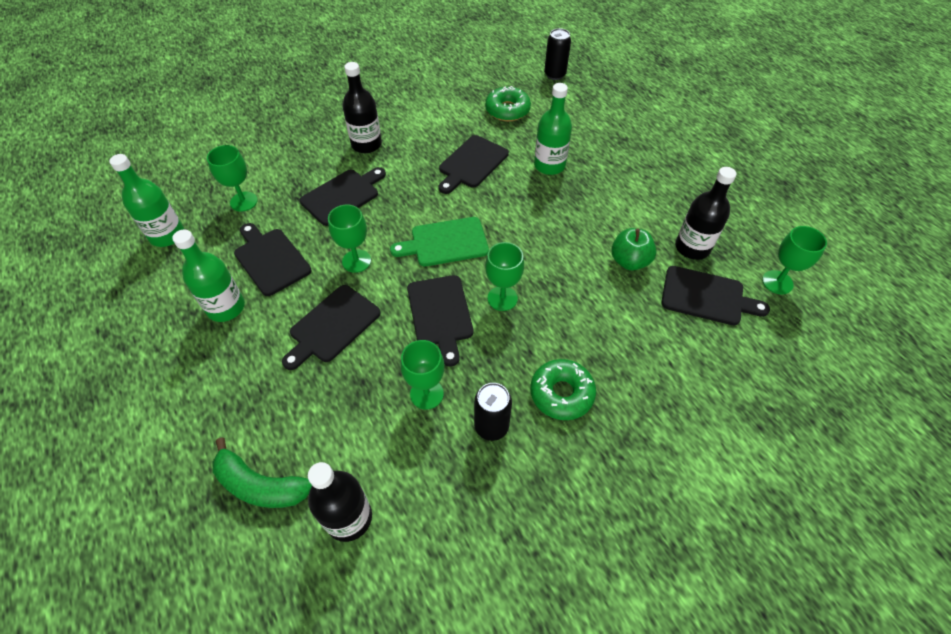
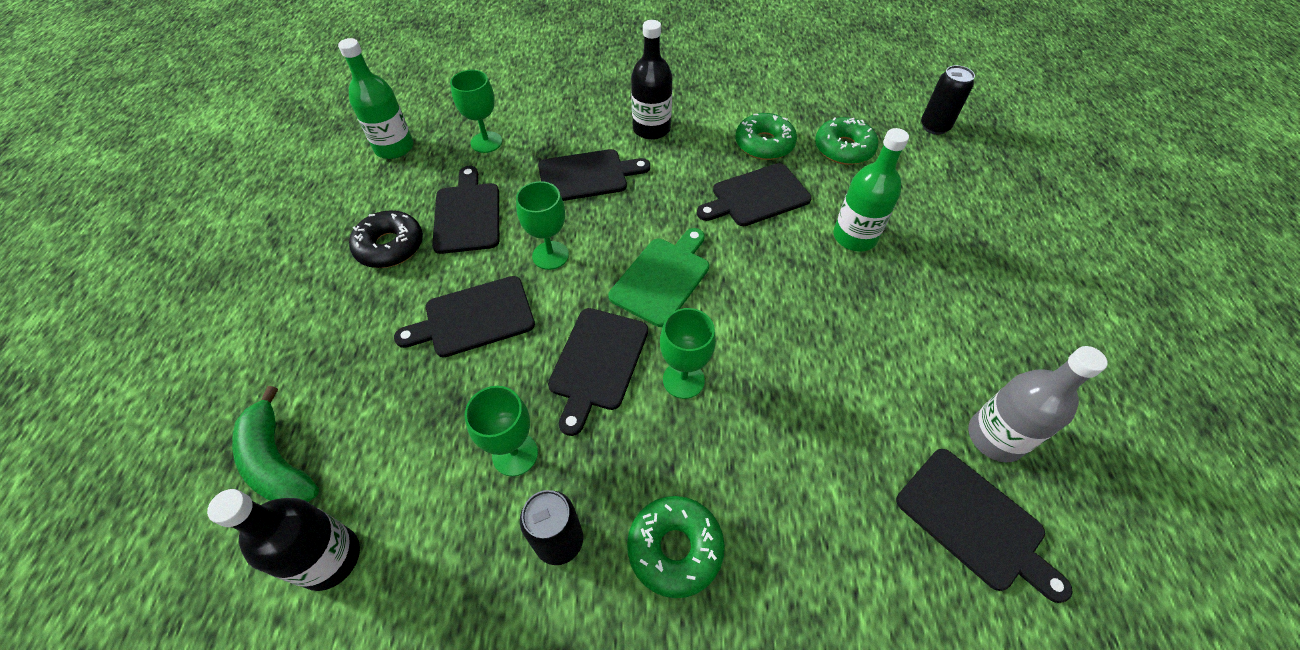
camera: 30 degrees right, 0 degrees up
green bottle [172,230,245,322] -> black donut [349,211,423,268]
green cutting board [390,217,489,266] -> green cutting board turned 105 degrees clockwise [608,228,709,327]
green apple [611,228,657,271] -> none
black bottle [675,167,737,260] -> grey bottle [968,346,1108,462]
green goblet [762,226,827,294] -> none
none -> green donut [735,113,797,160]

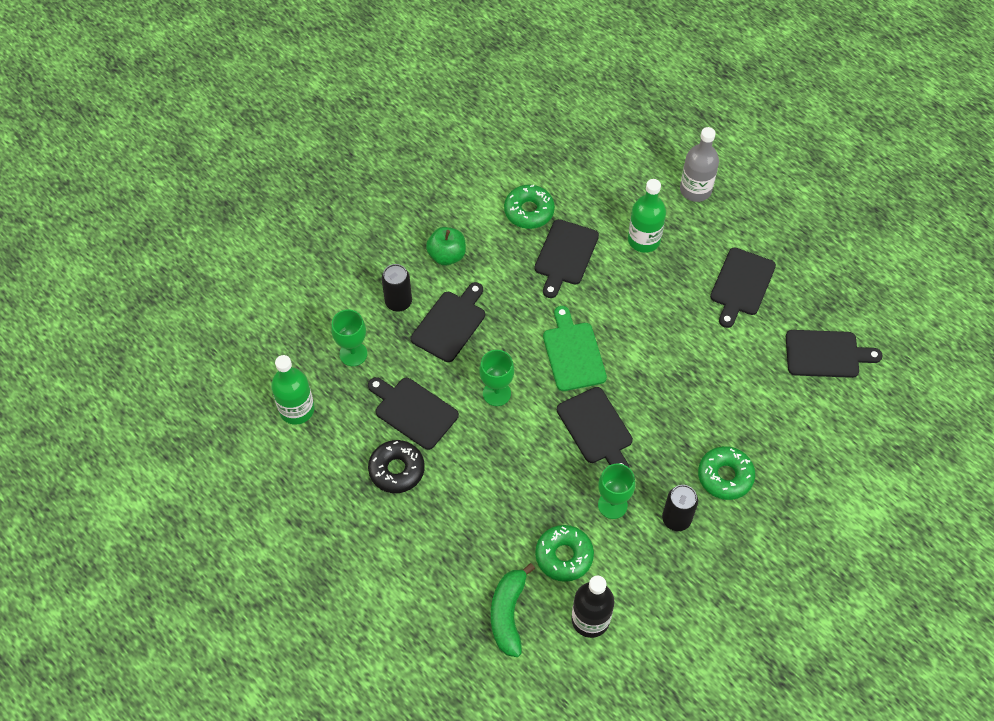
camera: 45 degrees left, 5 degrees up
green banana [232,386,319,502] -> green banana turned 90 degrees clockwise [491,563,535,657]
black cutting board [394,276,535,357] -> black cutting board moved to [710,248,776,328]
black bottle [631,20,672,140] -> green apple [426,227,466,266]
green goblet [660,308,716,399] -> none
green donut [815,117,878,165] -> green donut moved to [535,525,594,582]
black can [921,65,975,135] -> black can moved to [382,264,412,312]
grey bottle [968,346,1108,462] -> grey bottle moved to [680,127,719,202]

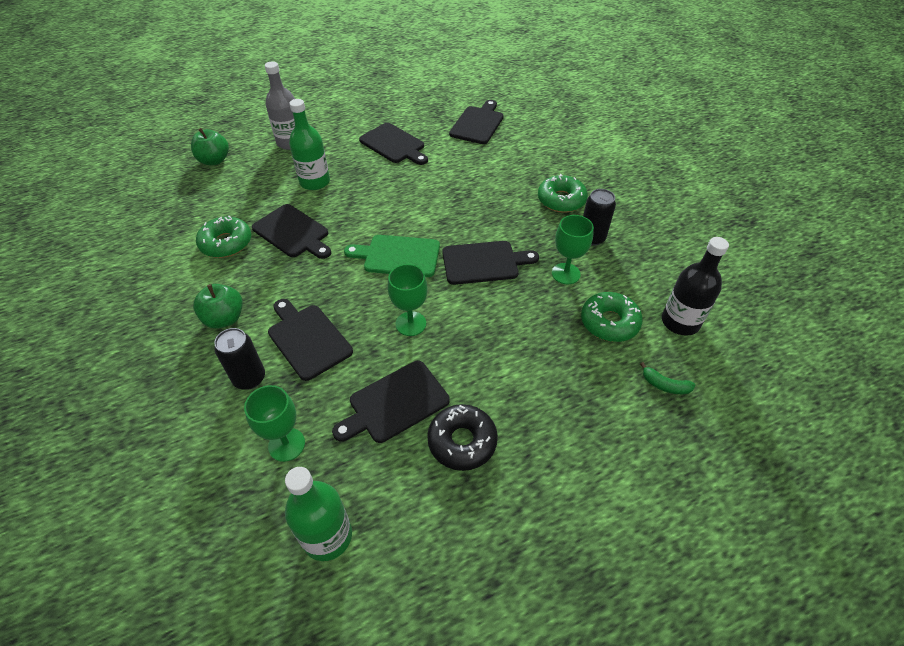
camera: 70 degrees left, 10 degrees down
green banana [491,563,535,657] -> green banana [640,362,695,394], size x0.53
none -> green apple [191,128,229,165]

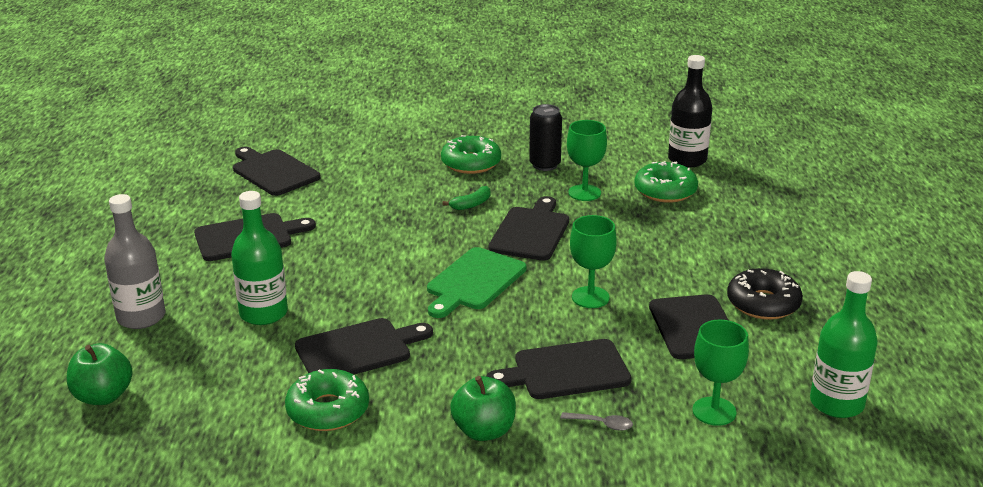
camera: 65 degrees left, 20 degrees down
black can [214,328,265,390] -> grey spoon [561,412,633,431]
green banana [640,362,695,394] -> green banana moved to [443,186,490,210]

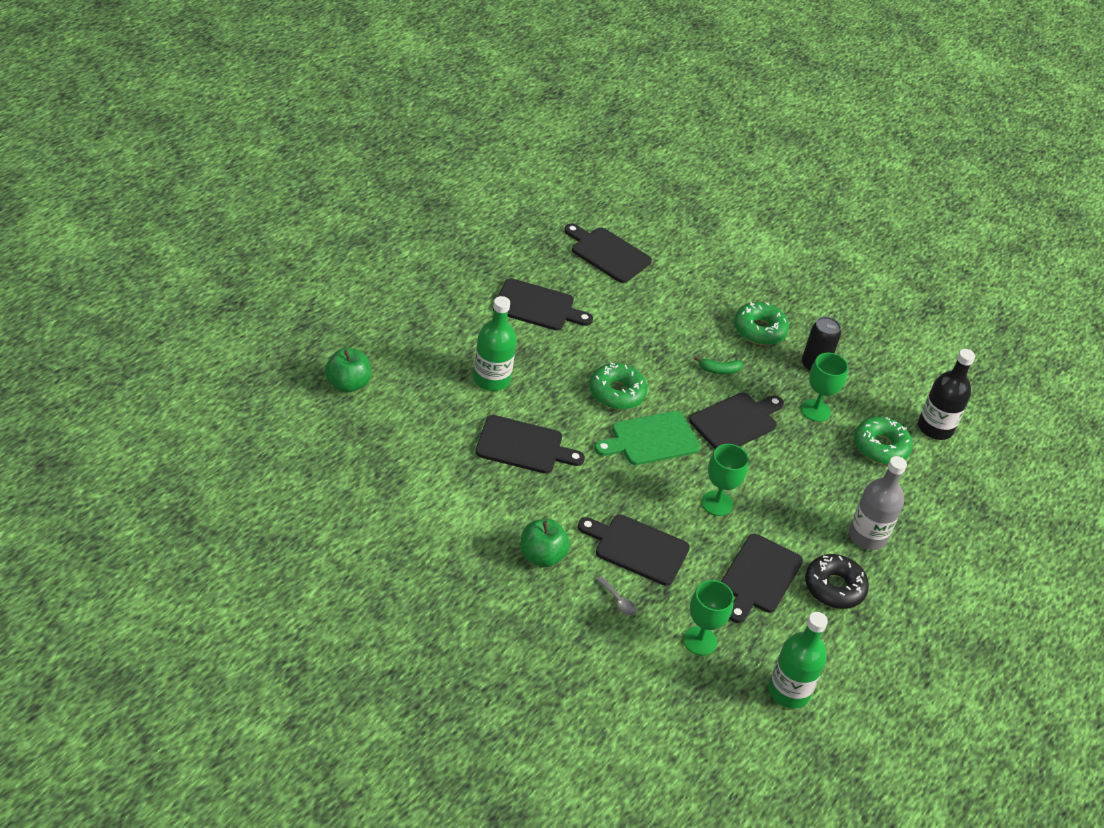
camera: 30 degrees right, 15 degrees up
grey bottle [104,194,166,329] -> grey bottle moved to [849,456,907,550]
black cutting board [233,146,321,196] -> black cutting board turned 45 degrees counterclockwise [564,223,652,283]
green donut [285,369,369,431] -> green donut moved to [589,363,647,410]

